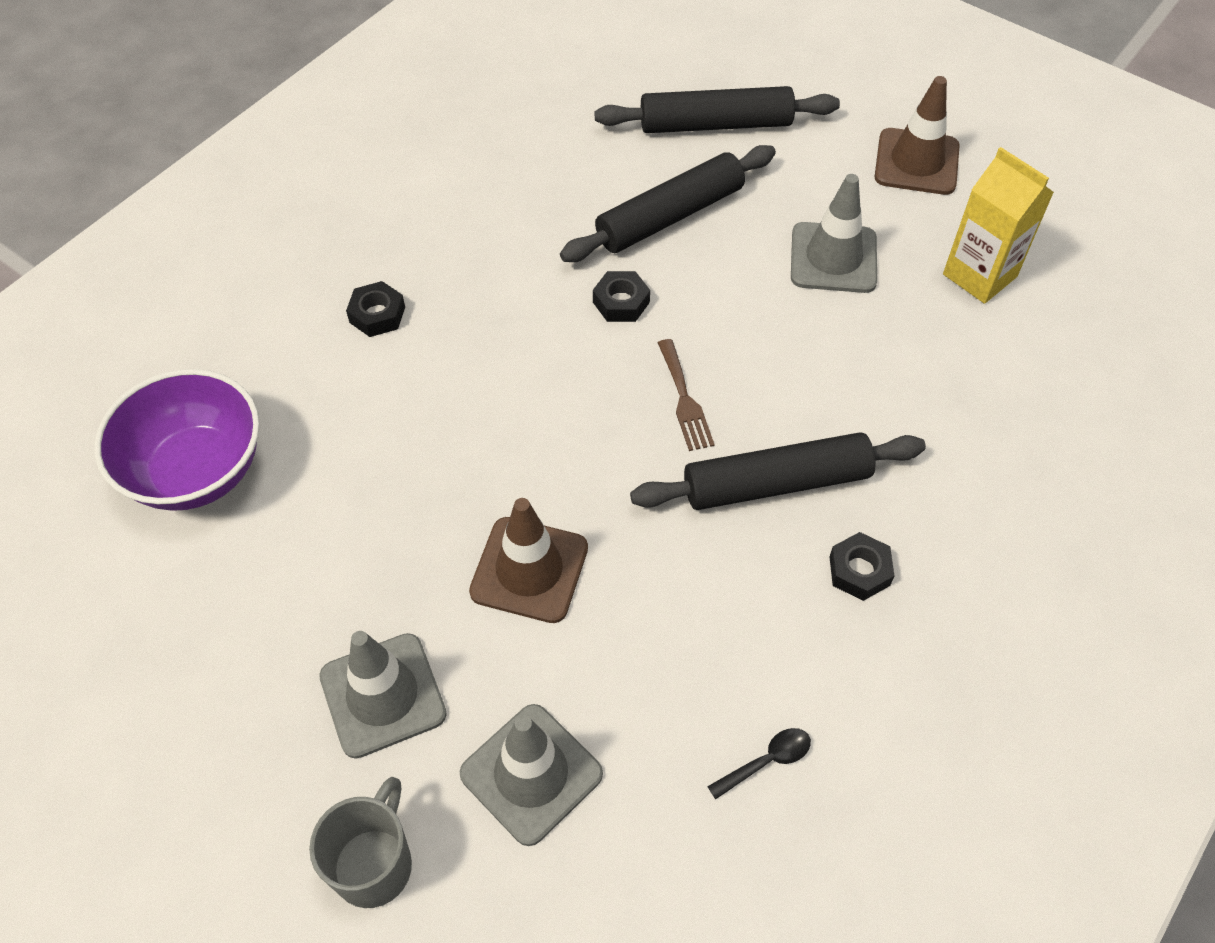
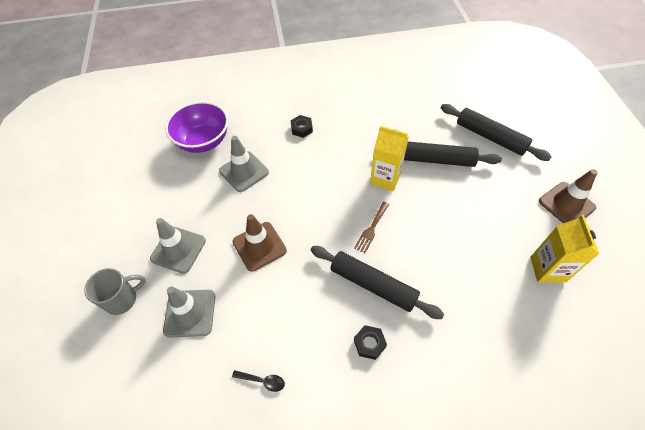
camera: 45 degrees right, 0 degrees up
black nut [593,271,650,322] -> yellow carton [370,126,409,191]
grey traffic cone [791,174,877,293] -> grey traffic cone moved to [219,136,269,192]

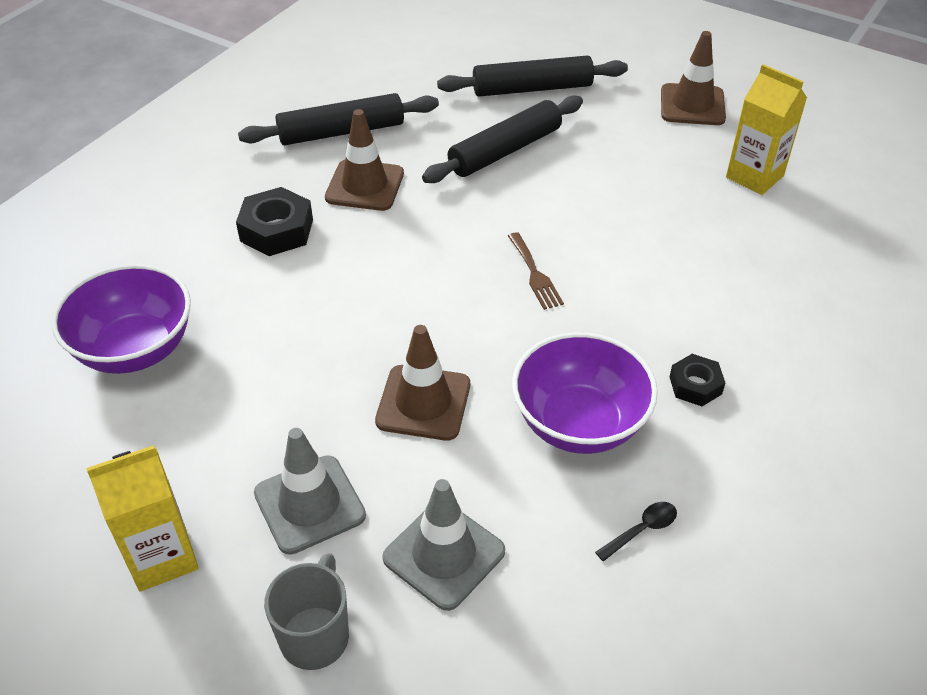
camera: 50 degrees left, 10 degrees down
grey traffic cone [219,136,269,192] -> none
black nut [290,115,313,138] -> black nut [236,187,313,256], size x1.63
black rolling pin [311,246,444,319] -> black rolling pin moved to [238,93,439,145]
yellow carton [370,126,409,191] -> yellow carton moved to [86,445,199,591]
none -> brown traffic cone [325,109,404,211]
none -> purple bowl [512,332,658,454]

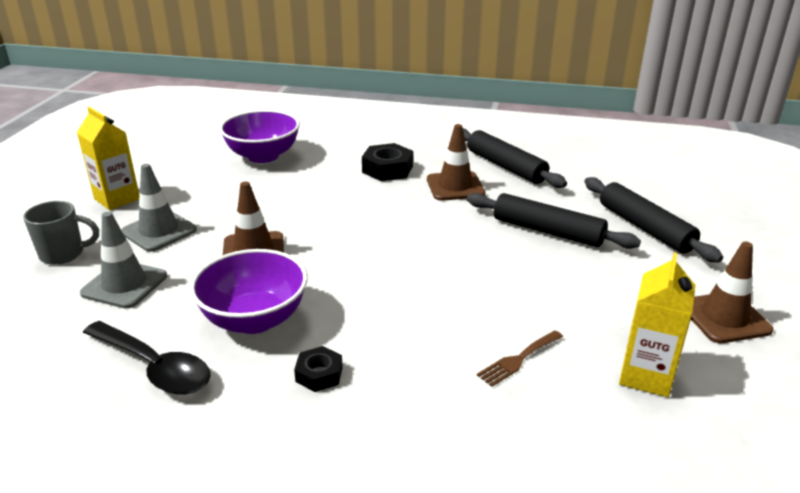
camera: 70 degrees right, 15 degrees down
brown fork [508,232,564,310] -> brown fork moved to [477,331,563,387]
black spoon [595,502,677,562] -> black spoon [83,321,211,394], size x2.23

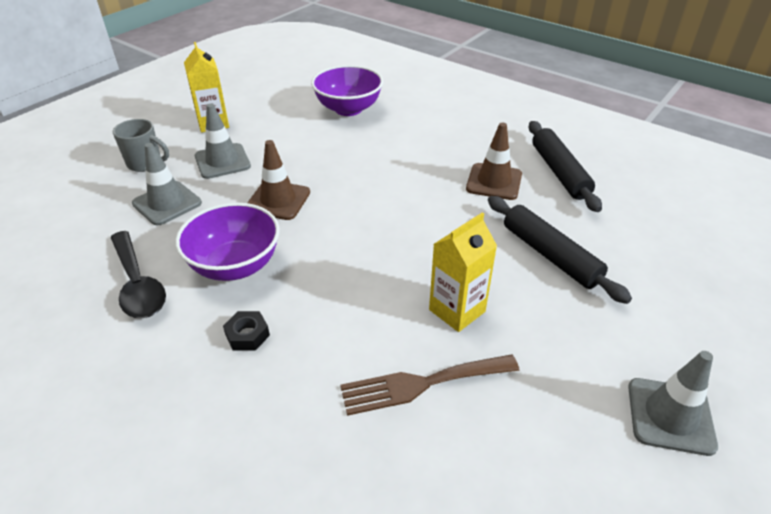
camera: 25 degrees right, 10 degrees up
black nut [362,143,413,181] -> none
brown fork [477,331,563,387] -> brown fork [340,354,519,416], size x1.67
black rolling pin [584,177,723,263] -> none
yellow carton [619,252,696,397] -> yellow carton moved to [429,213,497,332]
brown traffic cone [691,242,773,343] -> grey traffic cone [628,351,718,456]

